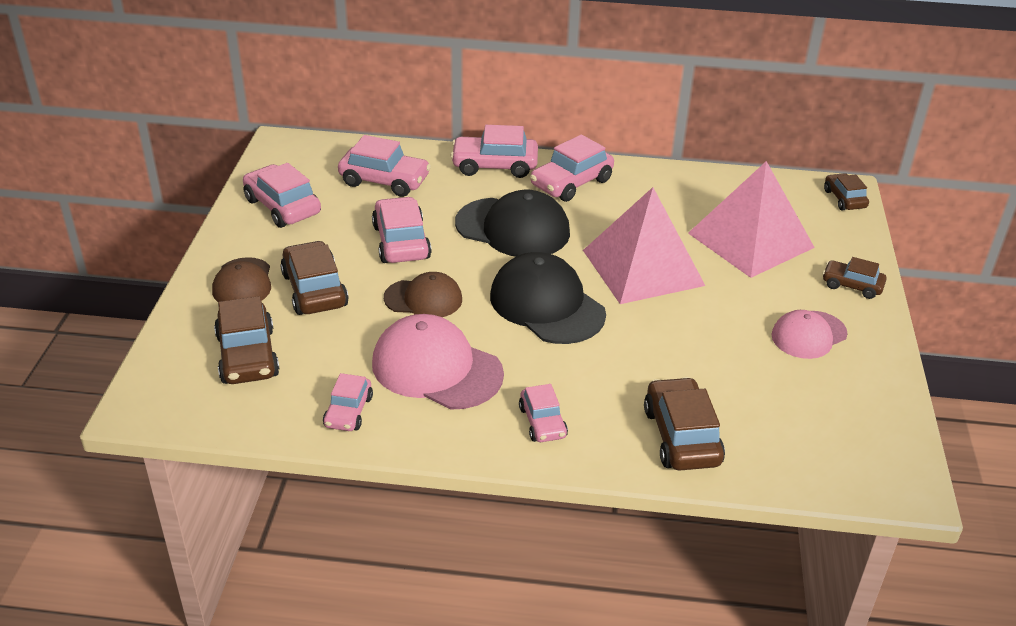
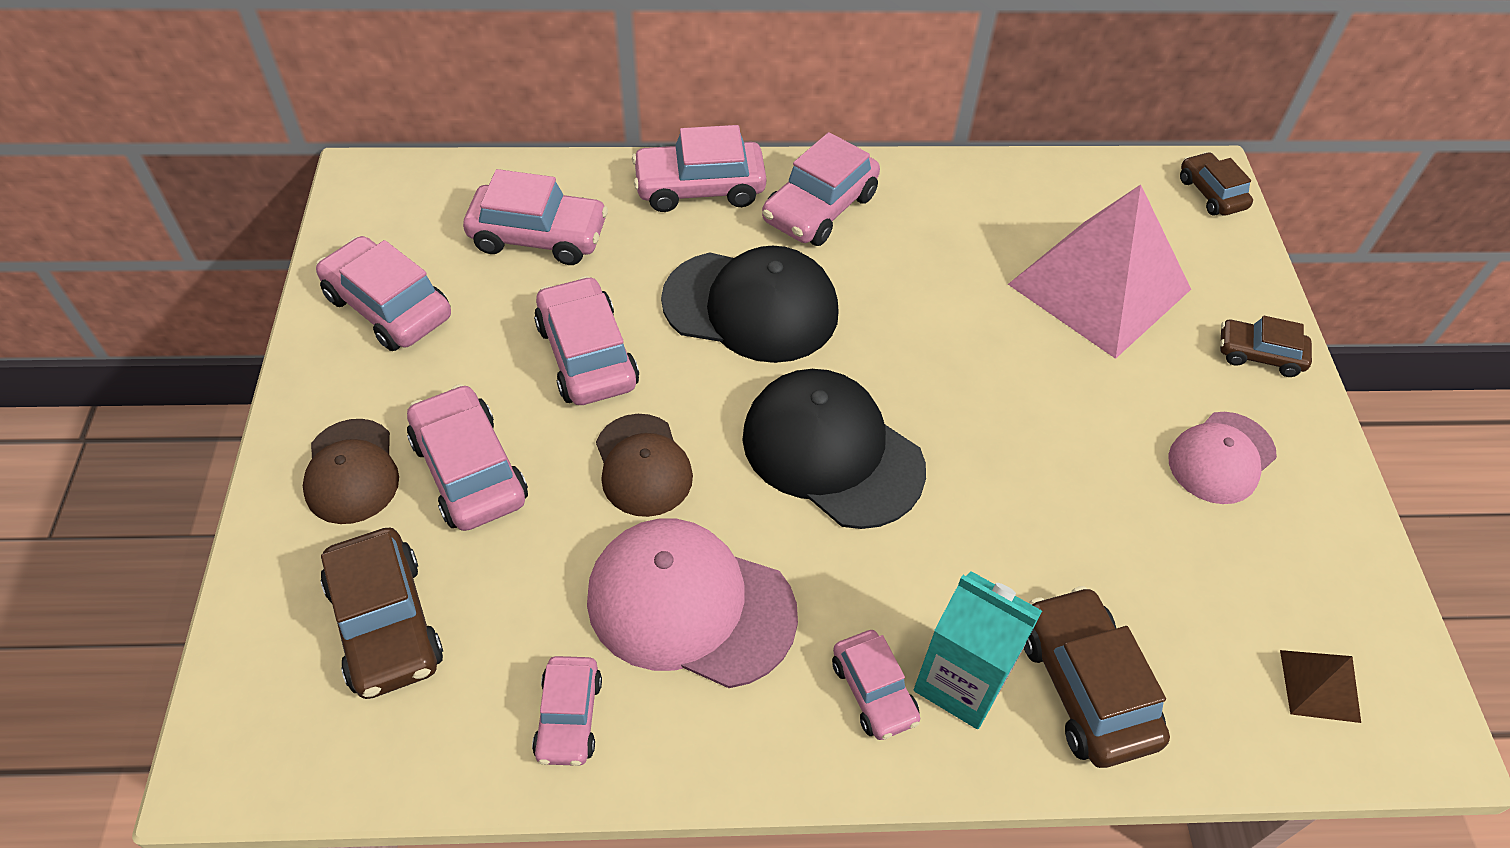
camera: 10 degrees left, 15 degrees up
brown car [280,241,349,315] -> pink car [407,384,528,531]
brown cap [384,272,462,317] -> brown cap turned 75 degrees clockwise [596,414,693,517]
pink pyramid [583,187,705,304] -> none
none -> turquoise carton [914,571,1042,729]
none -> brown pyramid [1280,650,1361,723]

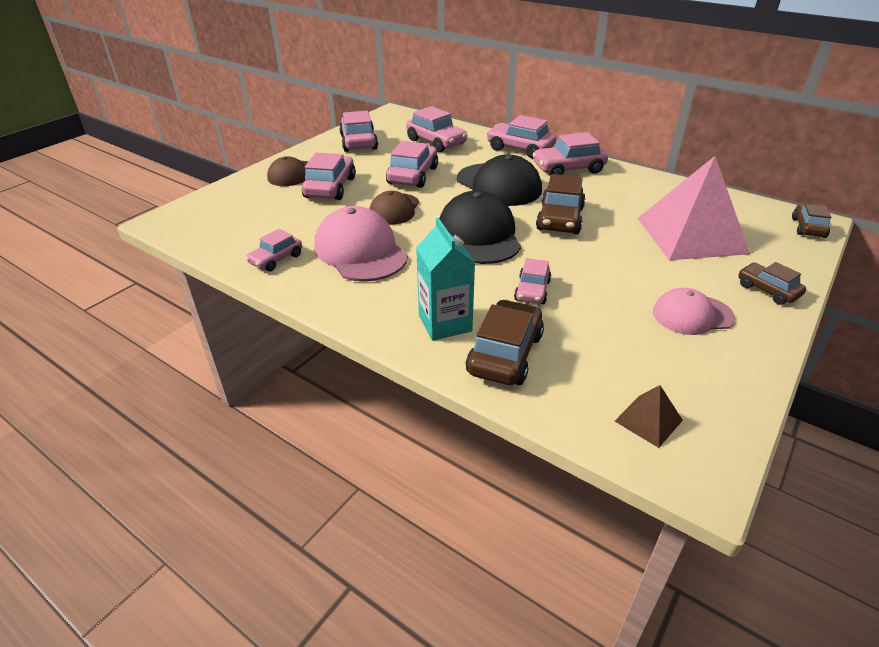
camera: 40 degrees right, 15 degrees down
brown car [321,528,443,699] -> brown car moved to [536,174,586,234]
pink car [832,630,920,740] -> pink car moved to [514,258,551,304]

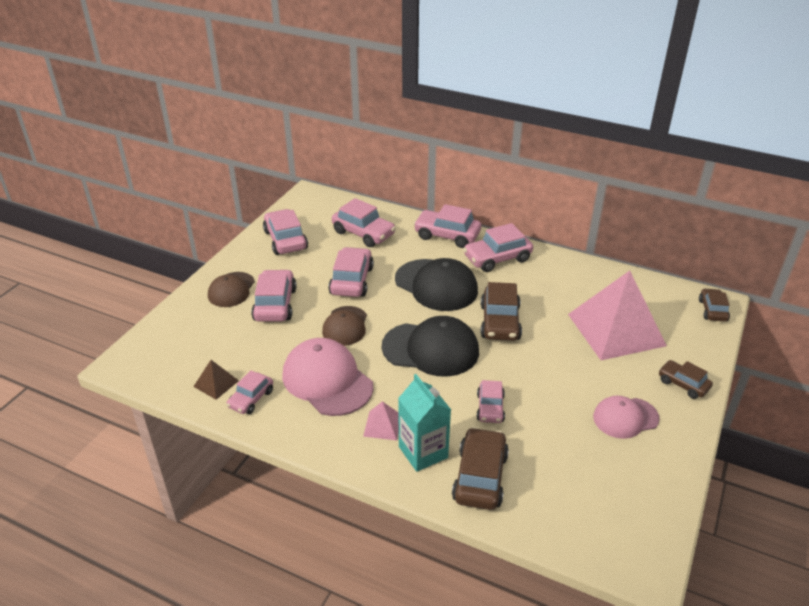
camera: 10 degrees left, 0 degrees up
black cap [439,190,521,264] -> black cap turned 120 degrees clockwise [382,316,479,377]
brown pyramid [615,385,683,448] -> brown pyramid moved to [193,360,239,400]
none -> pink pyramid [363,401,399,440]

